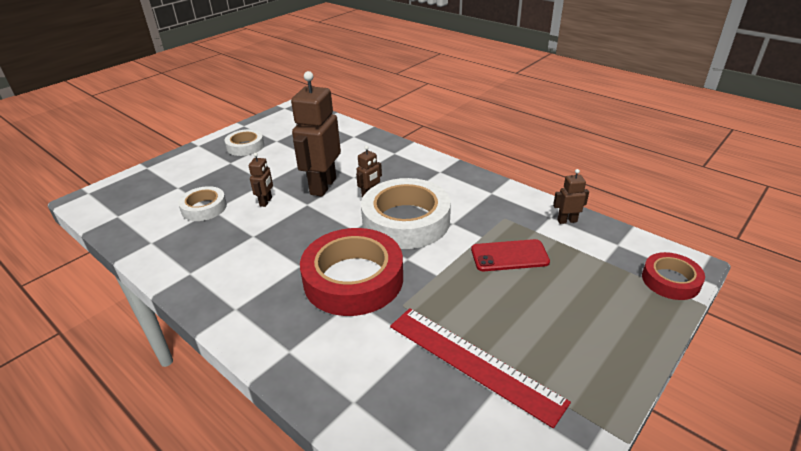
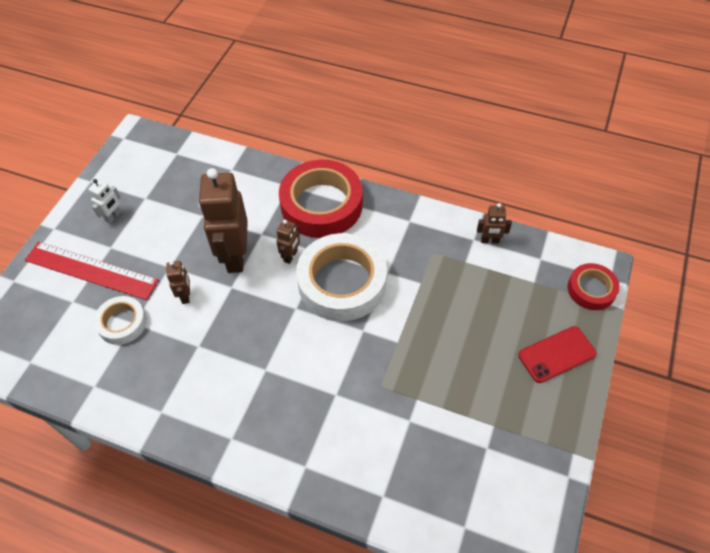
camera: 20 degrees left, 20 degrees up
white tape [224,129,264,156] -> white robot [88,179,121,223]
red tape [300,228,403,316] -> red tape moved to [279,159,363,238]
red ruler [390,308,571,428] -> red ruler moved to [25,242,159,300]
red phone [471,239,550,271] -> red phone moved to [518,326,597,383]
brown robot [553,169,589,224] -> brown robot turned 150 degrees counterclockwise [477,203,512,244]

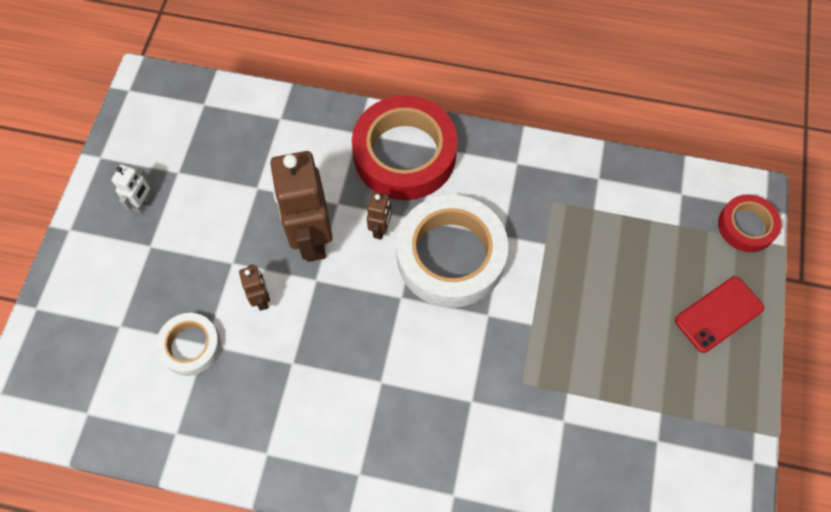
camera: 10 degrees left, 10 degrees up
red ruler [25,242,159,300] -> none
brown robot [477,203,512,244] -> none

